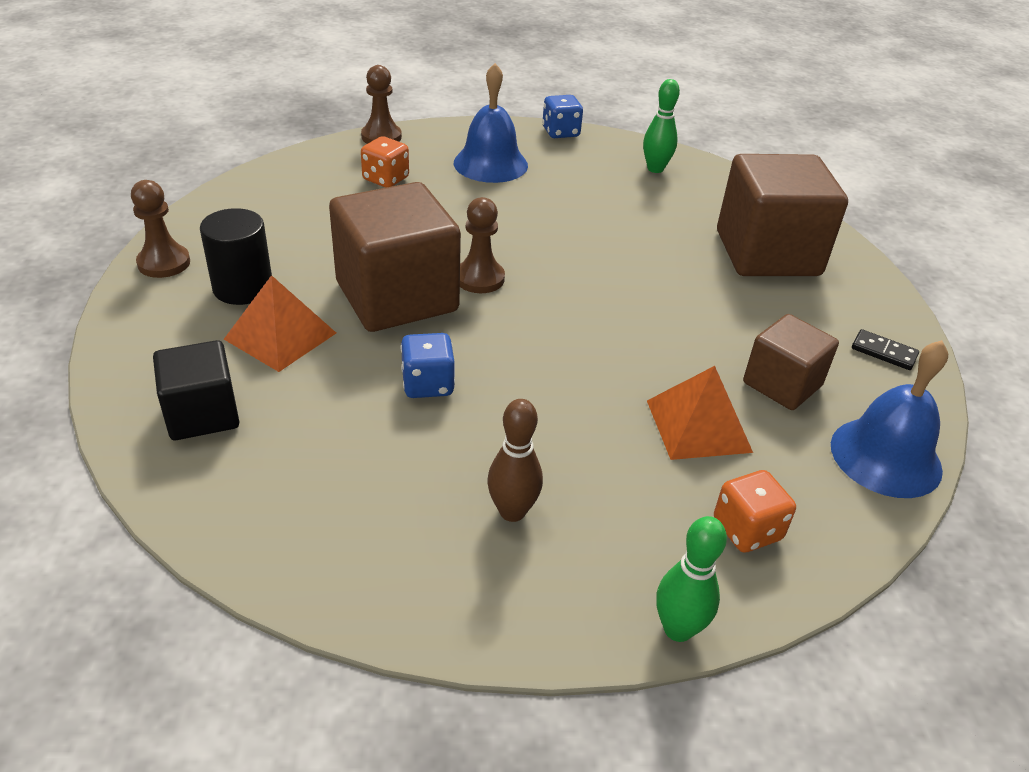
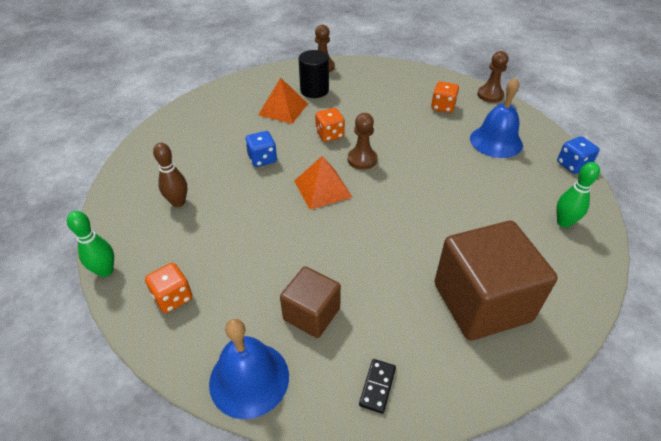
camera: 80 degrees right, 5 degrees up
black cube [153,340,239,440] -> none
brown cube [329,182,461,332] -> orange dice [315,108,345,142]
orange pyramid [647,366,753,460] -> orange pyramid moved to [294,156,352,210]

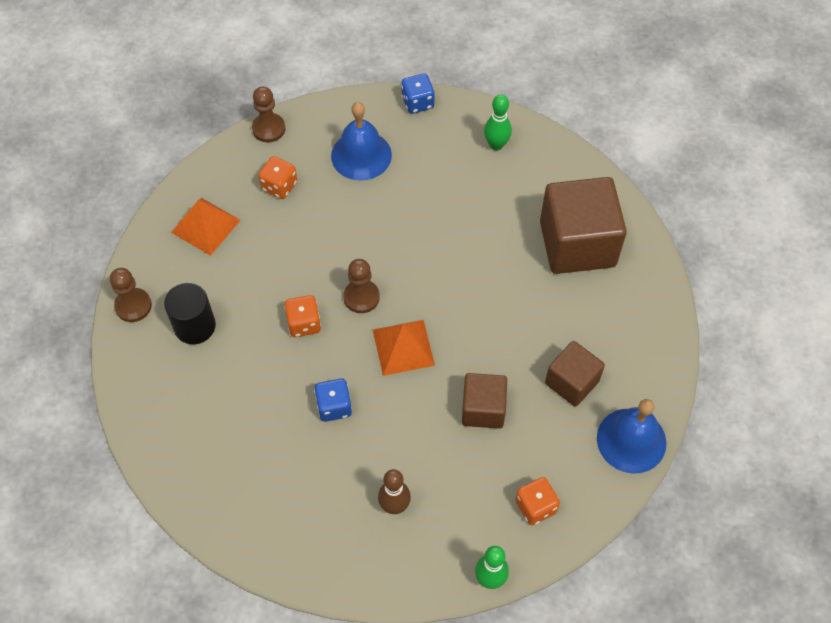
camera: 80 degrees left, 15 degrees up
orange pyramid [258,78,308,124] -> orange pyramid moved to [171,198,241,256]
black domino [359,359,396,414] -> none
none -> brown cube [462,373,507,429]

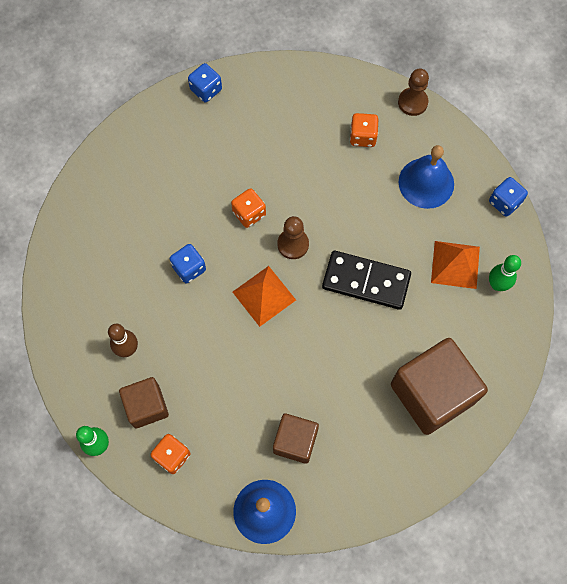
camera: 65 degrees right, 10 degrees up
brown pawn [110,268,152,322] -> blue dice [188,63,222,102]
black cylinder [164,283,216,344] -> none
orange pyramid [171,198,241,256] -> orange pyramid moved to [431,241,480,289]
brown cube [462,373,507,429] -> brown cube moved to [119,377,169,428]
none -> black domino [322,251,411,310]

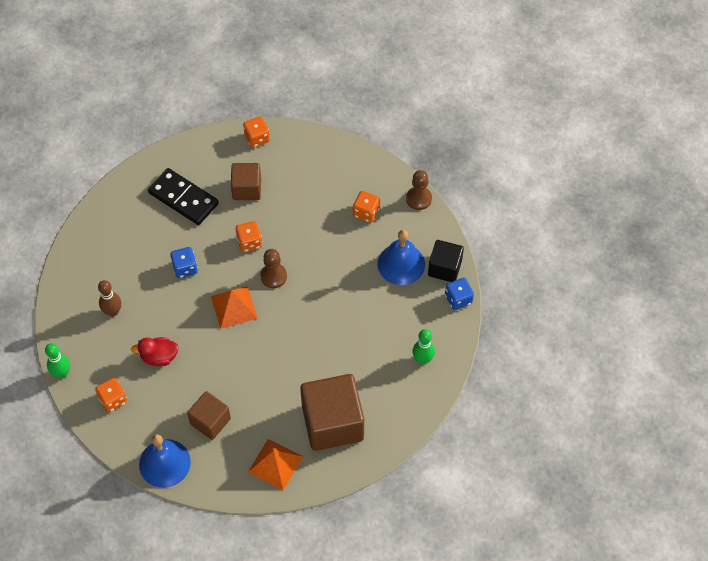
camera: 20 degrees right, 10 degrees down
brown cube [119,377,169,428] -> brown cube moved to [231,163,261,200]
blue dice [188,63,222,102] -> orange dice [243,117,270,148]
black domino [322,251,411,310] -> black domino moved to [148,168,219,225]
orange pyramid [431,241,480,289] -> orange pyramid moved to [248,439,303,490]
none -> red duck [131,337,178,366]
none -> black cube [428,240,464,282]

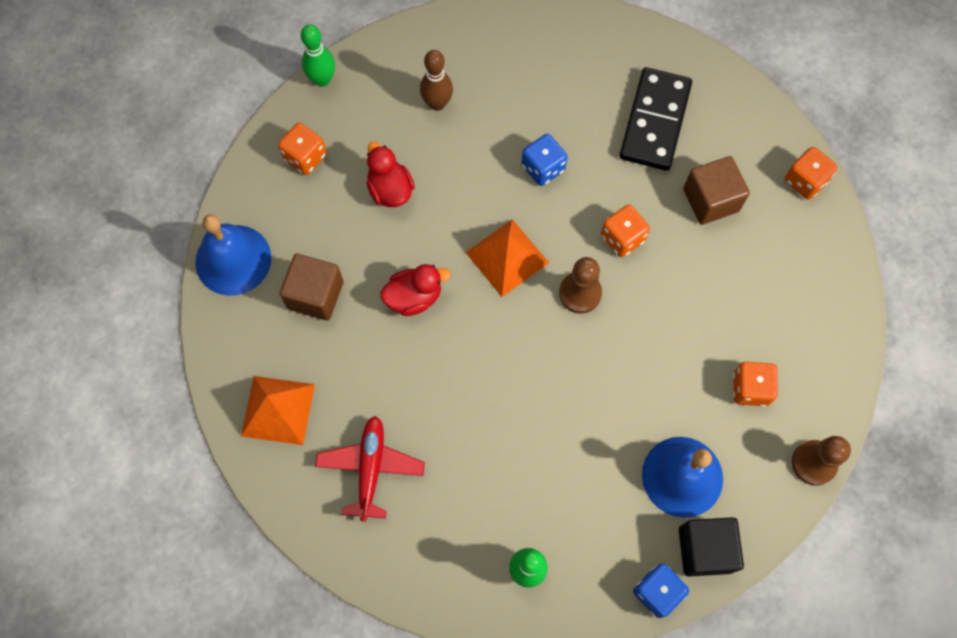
camera: 70 degrees right, 10 degrees up
brown cube [300,374,364,451] -> red plane [315,416,425,521]
none -> red duck [380,264,451,316]

